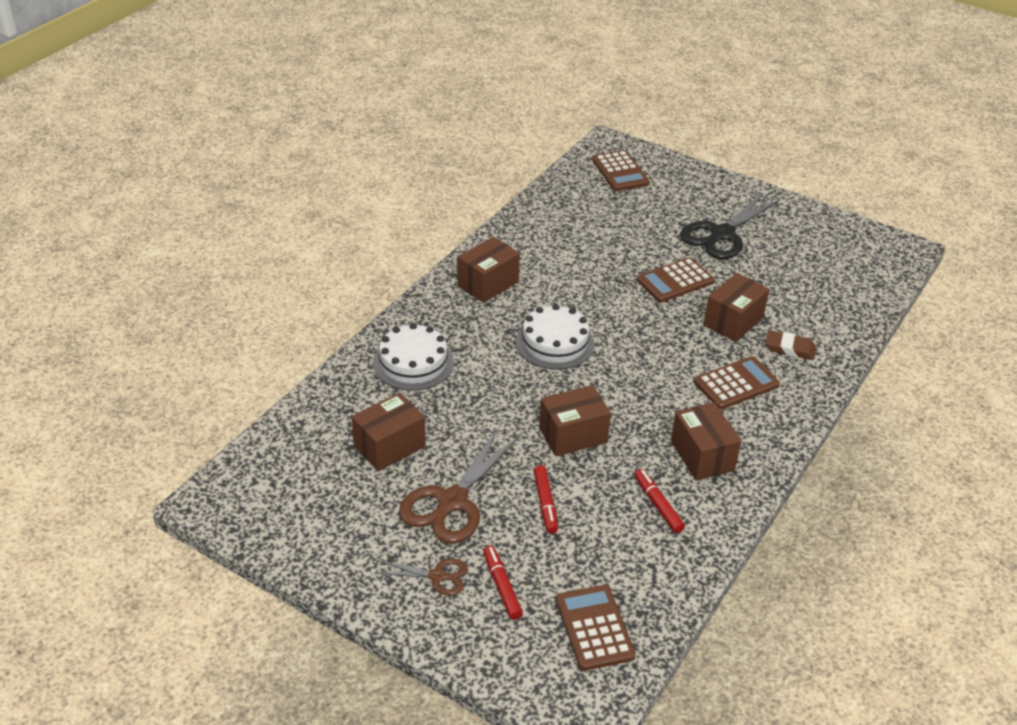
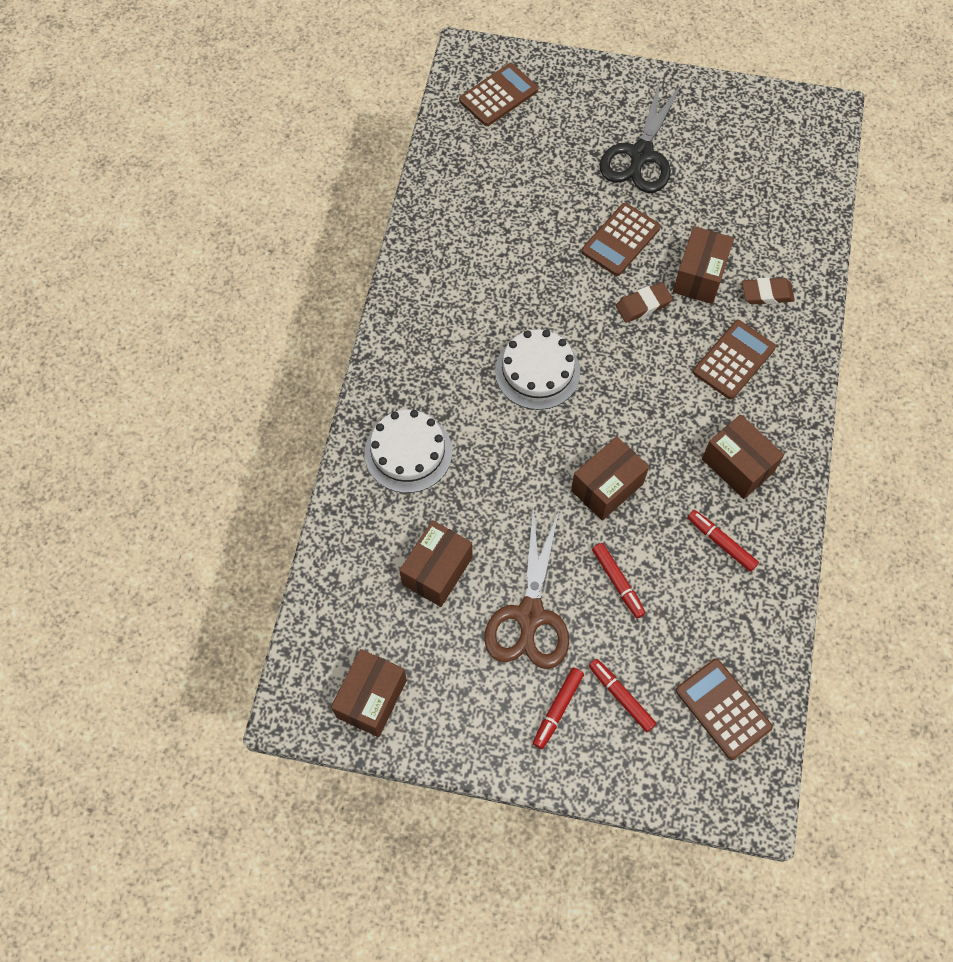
camera: 20 degrees left, 25 degrees up
brown scissors [376,559,468,596] -> red marker [533,668,584,749]
brown box [458,237,520,303] -> brown box moved to [331,649,407,737]
brown calculator [592,150,650,191] -> brown calculator turned 90 degrees counterclockwise [459,63,538,126]
none -> brown eraser [616,282,673,323]

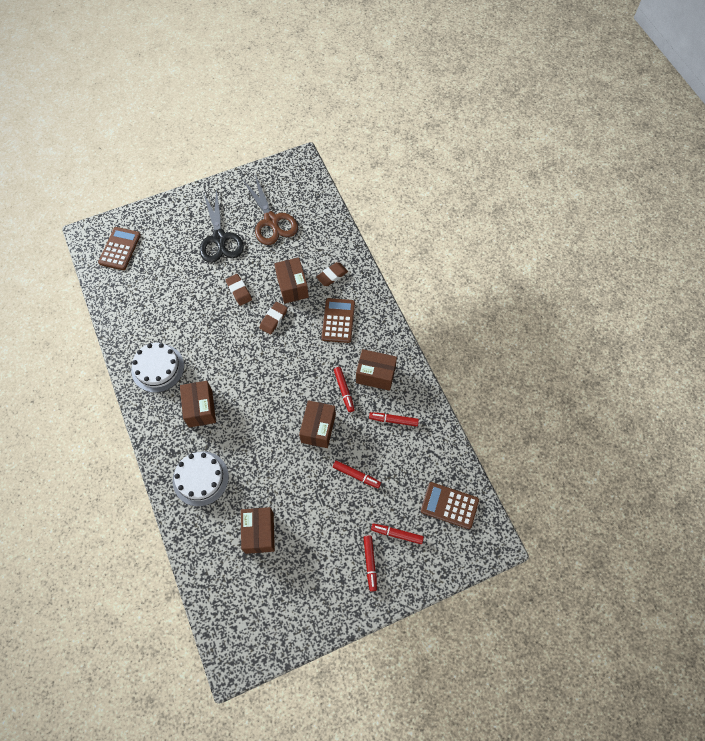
camera: 35 degrees left, 0 degrees up
brown box [331,649,407,737] -> brown box moved to [180,381,216,428]
brown scissors [484,510,569,669] -> brown scissors moved to [242,175,298,245]
white cake [495,329,580,410] -> white cake moved to [131,343,184,393]
brown calculator [582,203,660,276] -> brown eraser [226,274,252,306]
none -> red marker [334,367,355,412]

